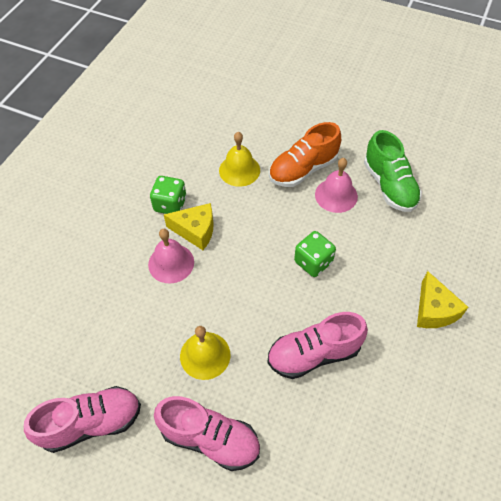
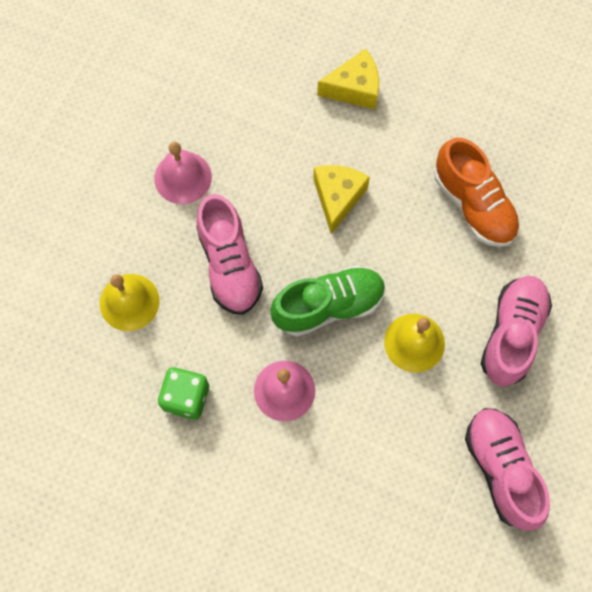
camera: 90 degrees left, 15 degrees up
yellow cheese [164,203,213,250] -> yellow cheese moved to [313,165,370,234]
pink shoe [268,312,368,379] -> pink shoe moved to [196,194,263,315]
orange shoe [269,122,341,187] -> orange shoe moved to [434,138,520,247]
green dice [294,231,336,277] -> none
green shoe [364,130,422,212] -> green shoe moved to [270,266,385,337]

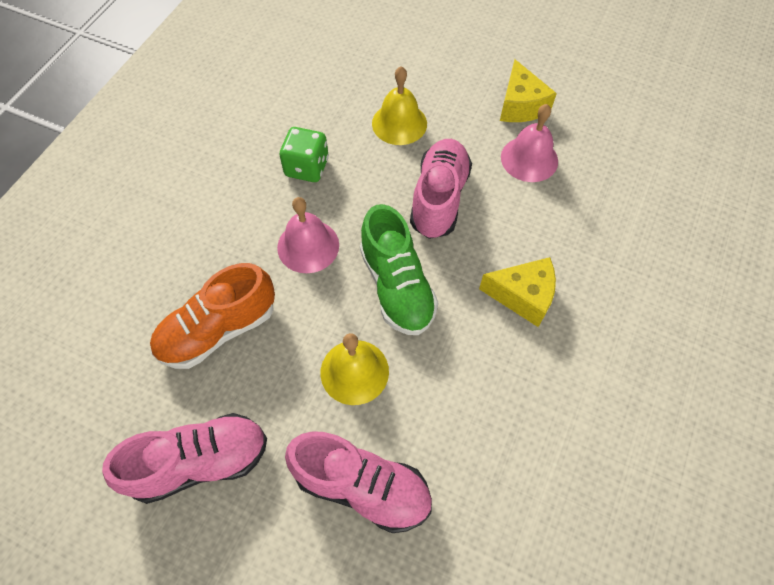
camera: 90 degrees right, 10 degrees down
pink shoe [196,194,263,315] -> pink shoe turned 120 degrees clockwise [410,139,472,239]
yellow cheese [317,49,379,110] -> yellow cheese moved to [500,59,557,122]
orange shoe [434,138,520,247] -> orange shoe moved to [150,263,275,369]

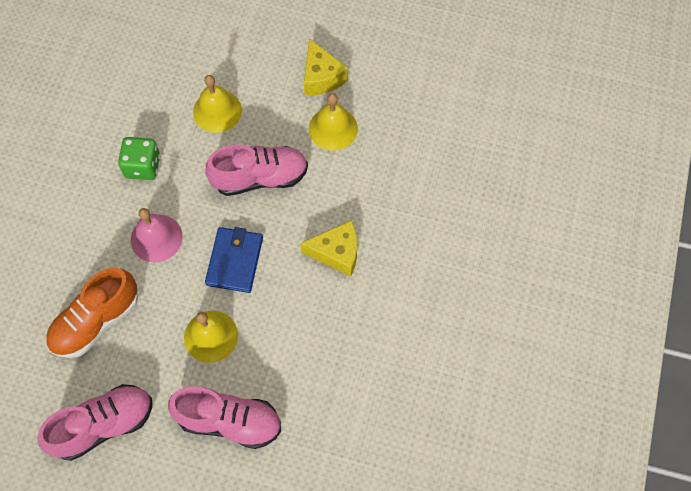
camera: 10 degrees left, 5 degrees up
green shoe [360,204,439,335] -> blue wallet [205,227,263,293]
pink shoe [410,139,472,239] -> pink shoe turned 75 degrees clockwise [205,145,308,196]
pink bell [501,104,558,182] -> yellow bell [309,93,358,151]

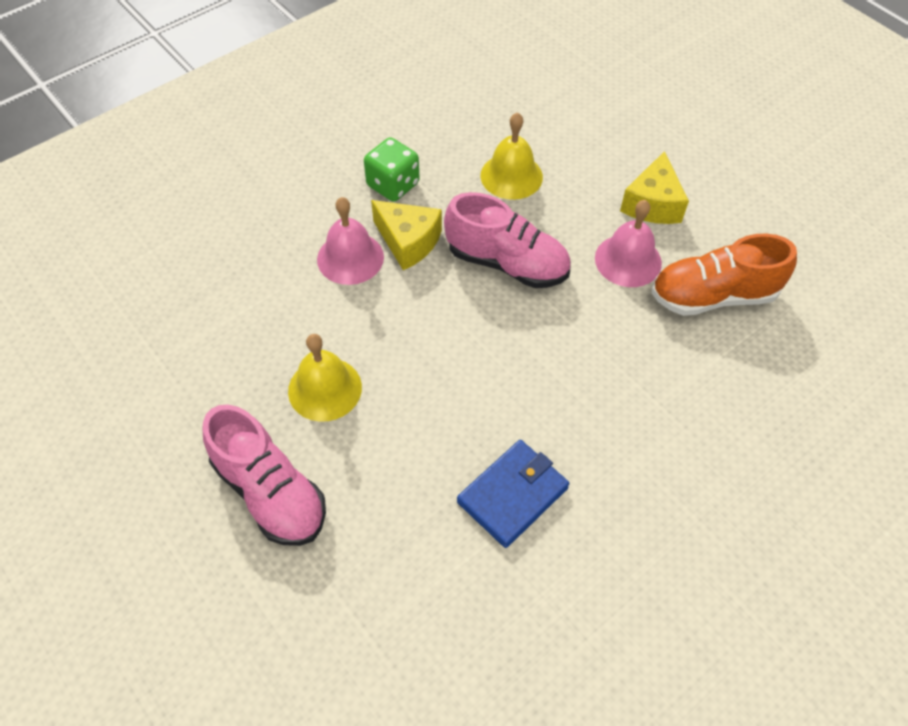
camera: 35 degrees right, 10 degrees down
pink shoe [38,384,152,461] -> none
orange shoe [46,268,138,358] -> orange shoe moved to [651,234,797,316]
blue wallet [205,227,263,293] -> blue wallet moved to [457,440,569,548]
yellow cheese [300,220,357,276] -> yellow cheese moved to [371,200,442,270]
yellow bell [309,93,358,151] -> pink bell [595,200,662,287]

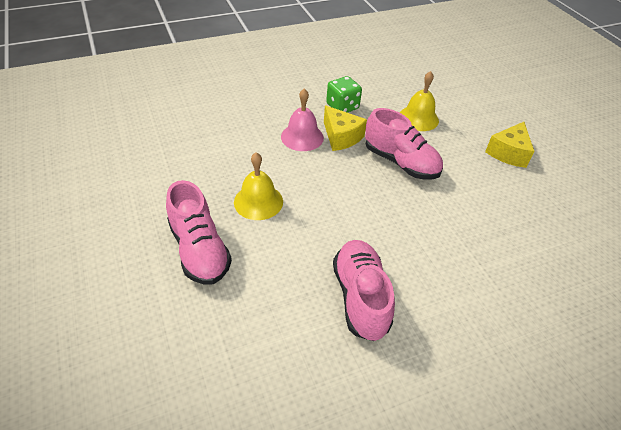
camera: 15 degrees right, 10 degrees down
blue wallet [457,440,569,548] -> pink shoe [333,240,395,341]
pink bell [595,200,662,287] -> none
orange shoe [651,234,797,316] -> none

